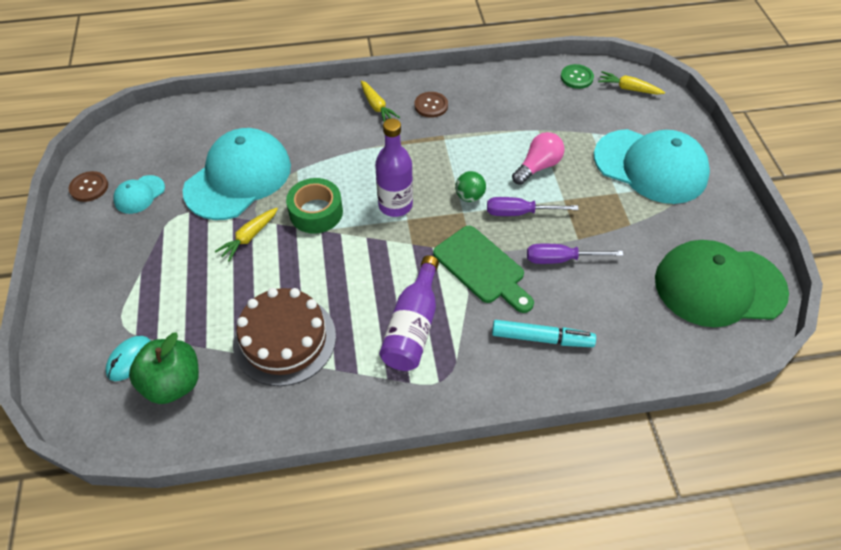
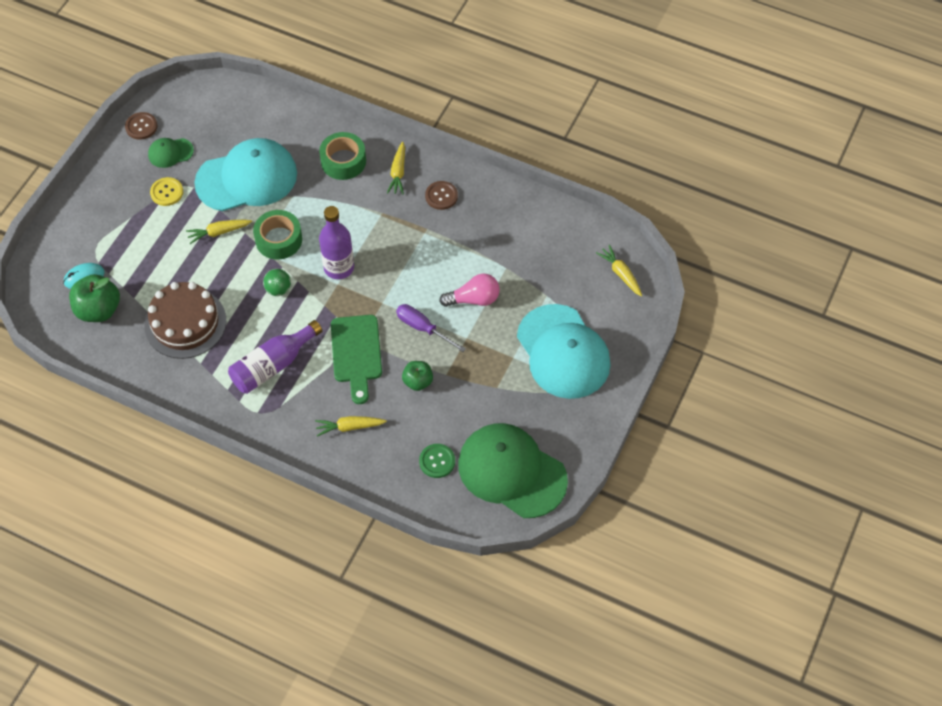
camera: 35 degrees right, 5 degrees up
turquoise cap [113,175,165,214] -> green cap [148,138,194,168]
green ball [455,171,486,202] -> green ball moved to [263,269,291,296]
turquoise marker [492,320,596,347] -> yellow carrot [315,416,387,436]
purple screwdriver [527,244,623,264] -> green apple [402,361,433,391]
green button [561,64,594,89] -> green button moved to [419,444,455,478]
none -> yellow button [150,177,183,206]
none -> green tape [319,132,366,180]

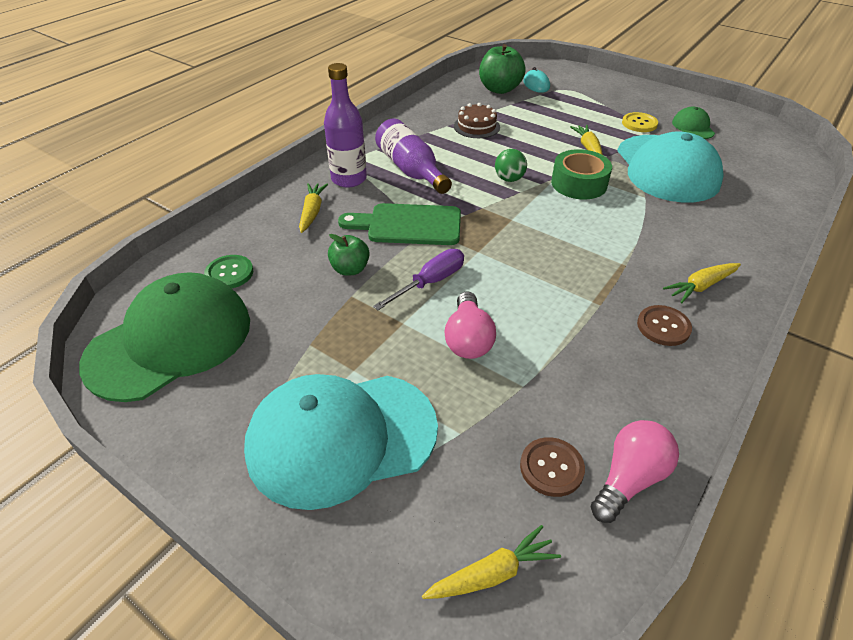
camera: 100 degrees right, 15 degrees down
brown button [125,112,157,140] -> brown button moved to [520,437,585,497]
brown cake [144,282,226,359] -> brown cake [454,103,500,138], size x0.57
green tape [319,132,366,180] -> none
purple bottle [319,206,354,279] -> purple bottle moved to [324,63,367,188]
yellow carrot [387,142,405,194] -> yellow carrot turned 45 degrees counterclockwise [663,263,741,303]
none -> pink light bulb [591,420,679,523]

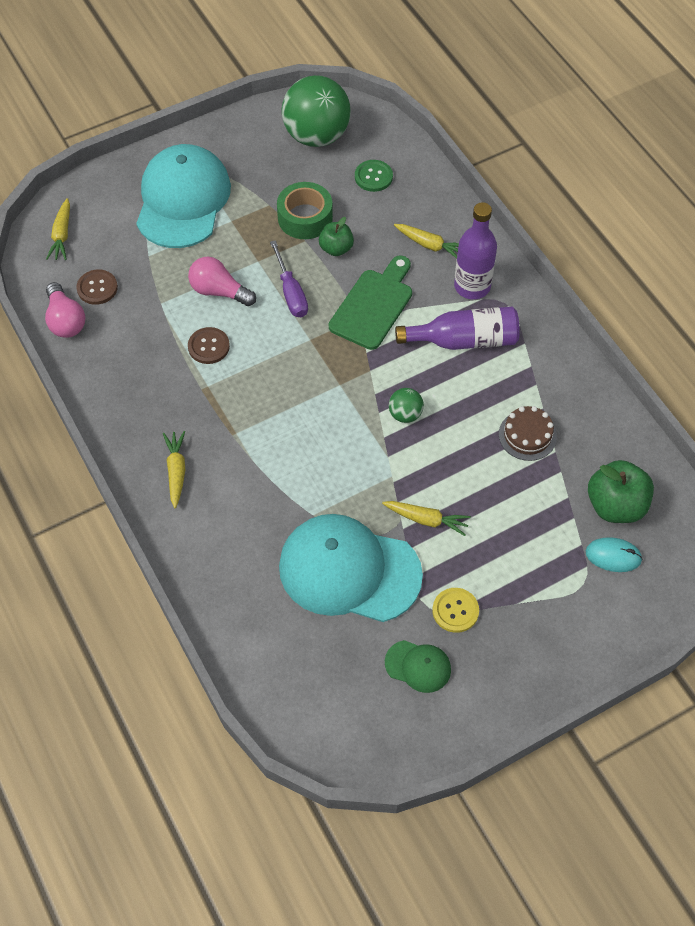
camera: 115 degrees right, 15 degrees up
green cap [79,272,250,402] -> green ball [282,75,351,147]
green tape [551,149,612,199] -> green tape moved to [277,182,333,239]
brown button [637,305,692,346] -> brown button moved to [188,327,230,364]

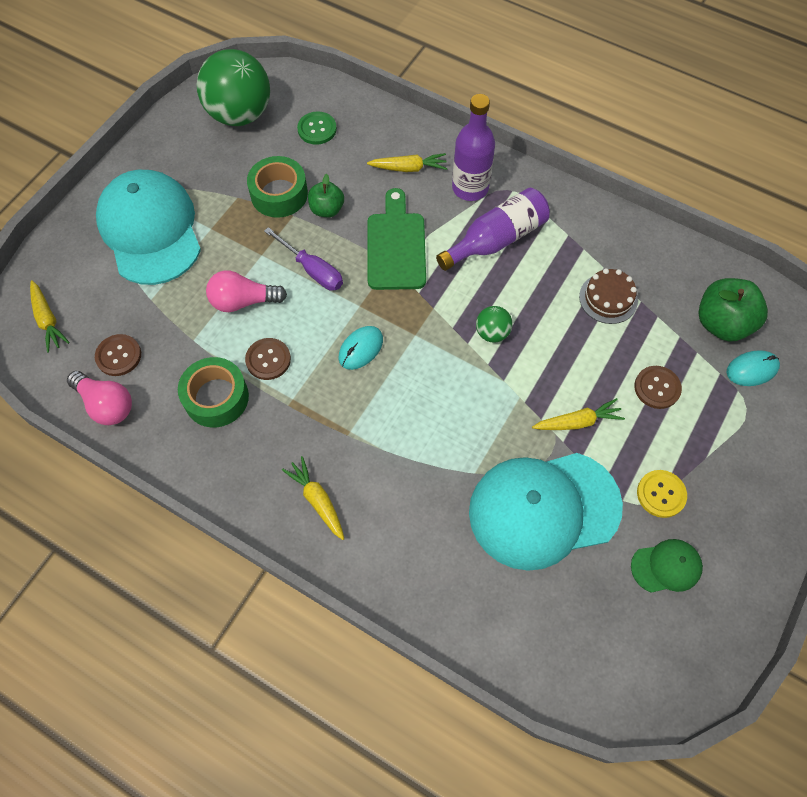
camera: 30 degrees left, 5 degrees up
none -> green tape [178,357,249,427]
none -> turquoise mouse [339,326,383,370]
none -> brown button [634,366,682,409]

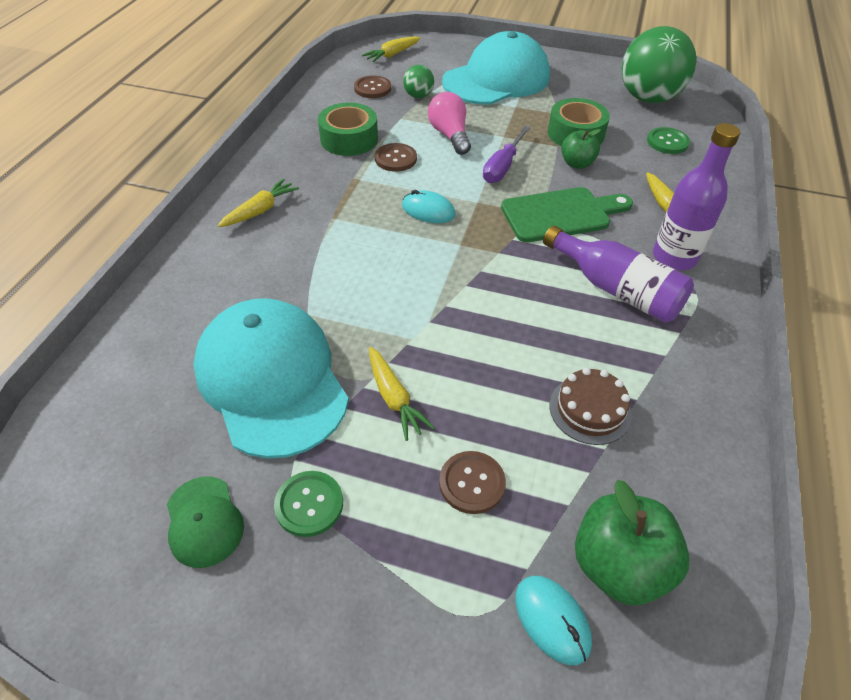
camera: 75 degrees right, 15 degrees down
pink light bulb [67,371,132,425] -> none
green ball [476,306,513,342] -> green ball moved to [403,65,434,98]
yellow button [637,470,687,518] -> green button [274,471,343,537]

